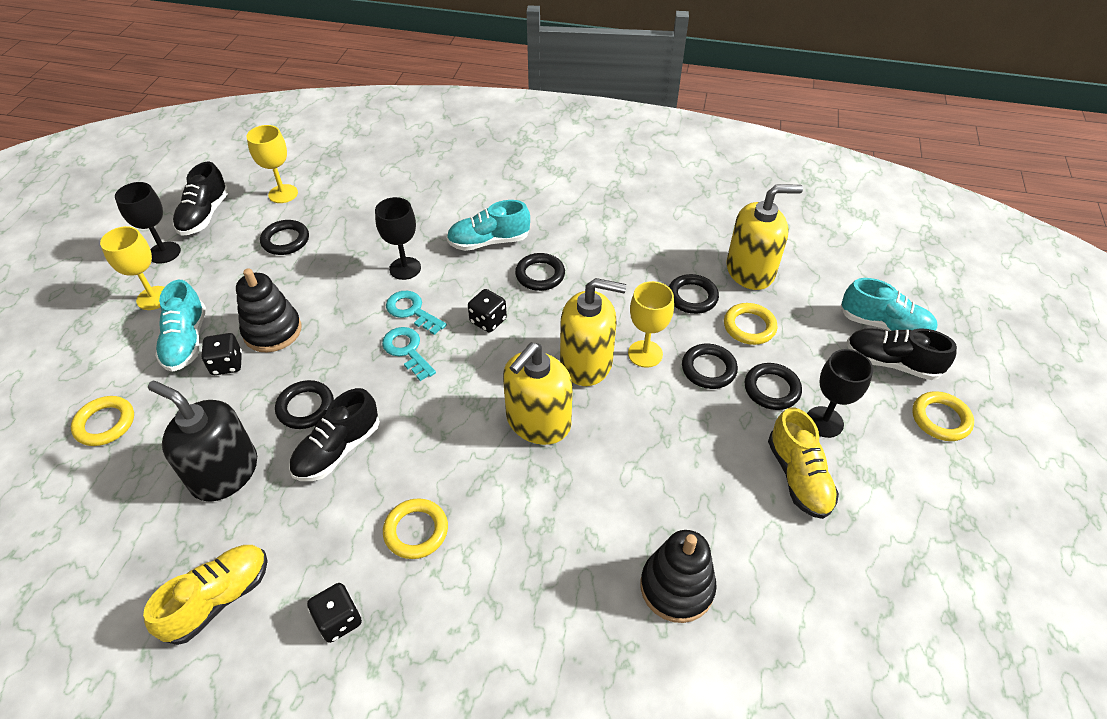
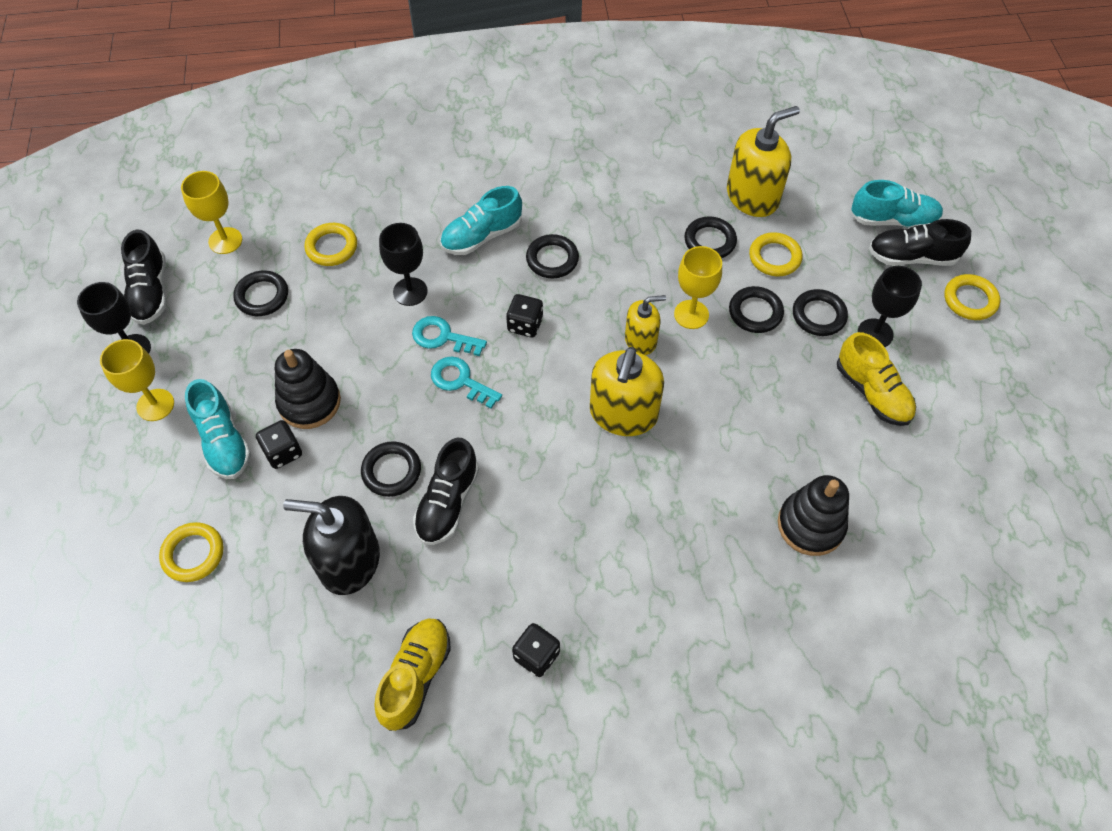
camera: 20 degrees left, 10 degrees up
yellow ring [383,498,448,559] -> yellow ring moved to [304,223,357,266]
yellow soap dispenser [560,278,626,386] -> yellow soap dispenser [625,295,666,355], size x0.60

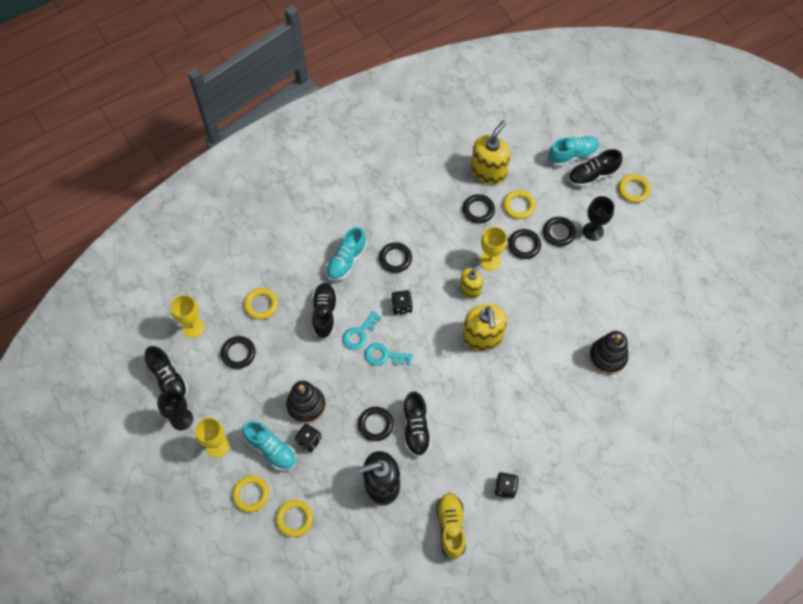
camera: 25 degrees left, 5 degrees up
black goblet [379,223,428,306] -> black shoe [312,283,337,339]
turquoise key [412,316,487,356] -> turquoise key turned 45 degrees counterclockwise [342,311,381,350]
yellow shoe [837,332,916,426] -> none
none -> yellow ring [232,476,269,512]

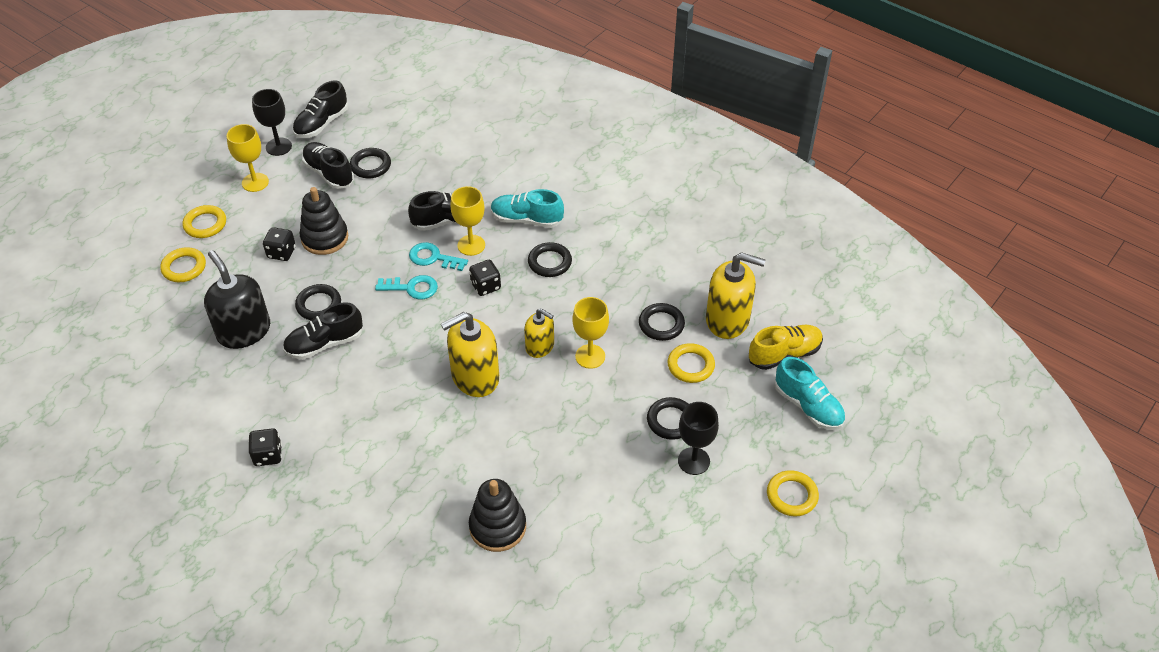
camera: 70 degrees right, 15 degrees down
yellow goblet [171,295,205,338] -> yellow goblet moved to [450,186,485,256]
turquoise shoe [243,421,296,471] -> none
yellow ring [244,288,278,320] -> none
turquoise key [365,343,413,366] -> turquoise key turned 105 degrees clockwise [375,275,438,299]
yellow shoe [436,493,466,559] -> yellow shoe moved to [749,325,823,370]
black ring [508,229,541,259] -> none
black shoe [568,149,623,187] -> black shoe moved to [302,142,354,189]

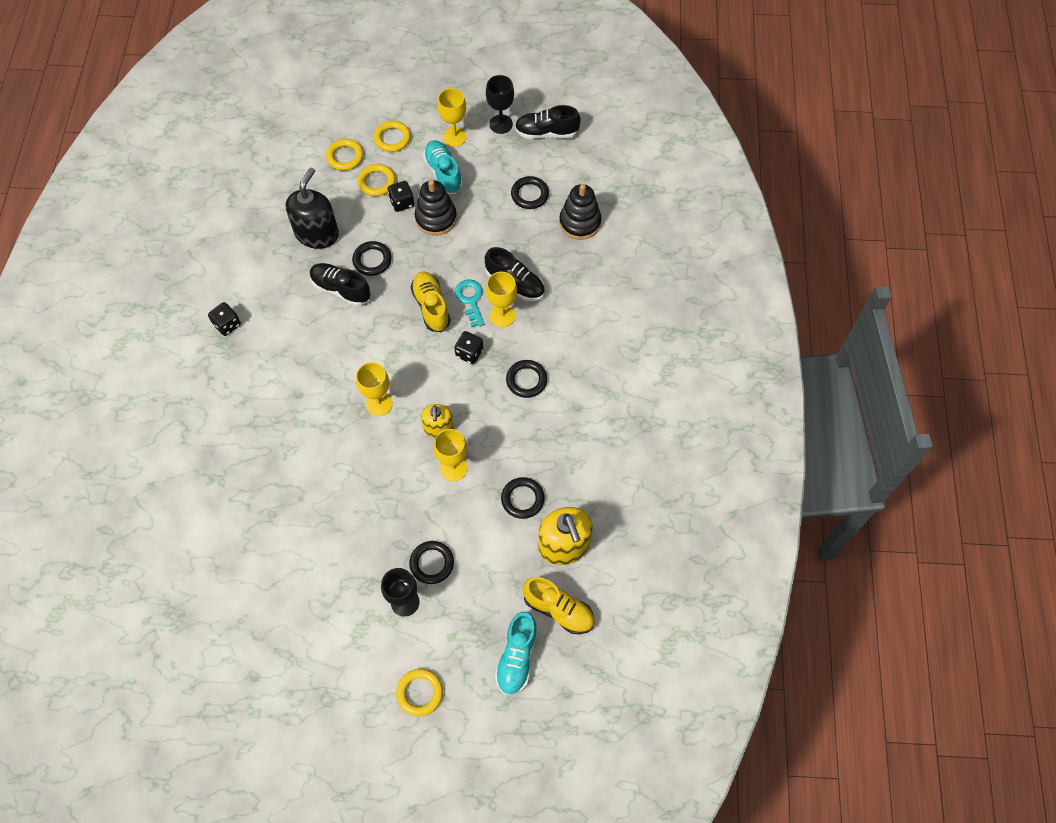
camera: 55 degrees right, 15 degrees up
black shoe [302,142,354,189] -> none
turquoise key [375,275,438,299] -> yellow shoe [411,271,450,332]
yellow soap dispenser [441,312,499,397] -> yellow goblet [356,362,393,416]
black stacking toy [469,479,526,552] -> black stacking toy moved to [559,184,602,240]
turquoise shoe [491,189,564,228] -> turquoise shoe moved to [423,140,463,194]
yellow ring [667,343,715,383] -> yellow ring moved to [358,164,396,196]

